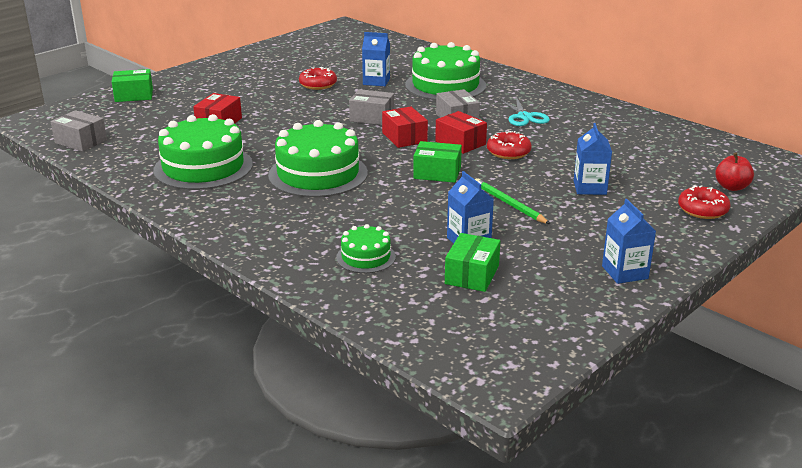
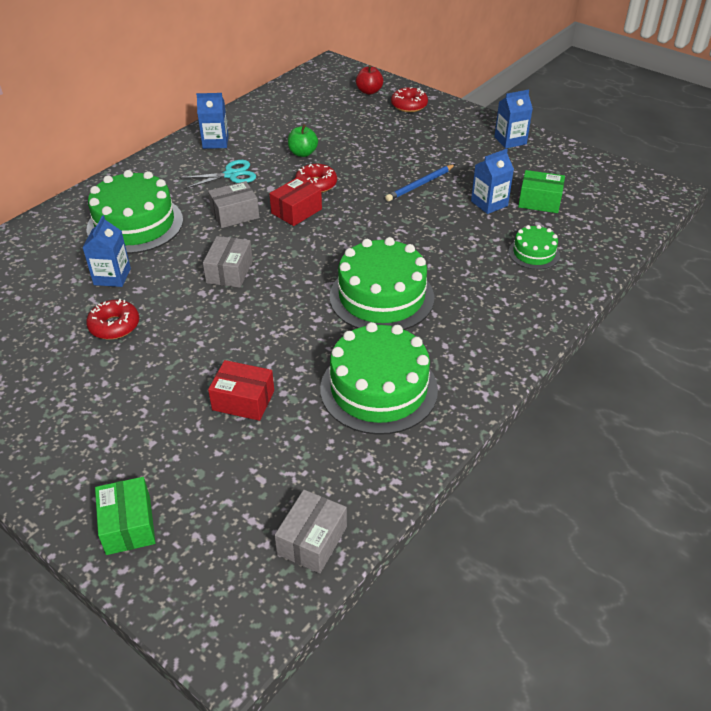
camera: 95 degrees left, 15 degrees up
red box [382,106,428,148] -> none
green box [413,141,462,183] -> none
green pencil [475,178,550,224] -> blue pencil [385,164,455,201]
blue carton [574,123,612,195] -> blue carton moved to [196,93,228,149]
none -> green apple [288,124,318,157]

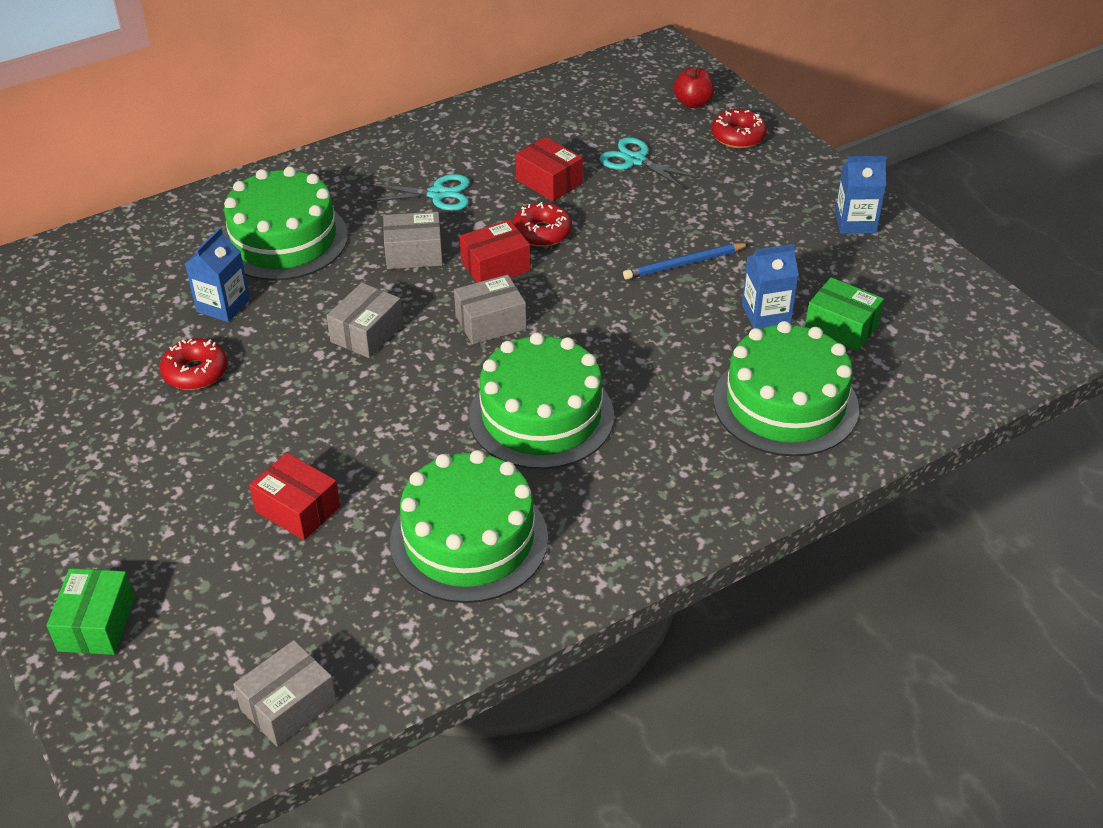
camera: 20 degrees right, 0 degrees up
blue carton [196,93,228,149] -> none
green apple [288,124,318,157] -> red box [515,137,583,201]
green cake [509,225,560,270] -> green cake [713,321,859,456], size x1.95
none -> grey box [454,275,527,345]
none -> turquoise scissors [599,137,700,189]

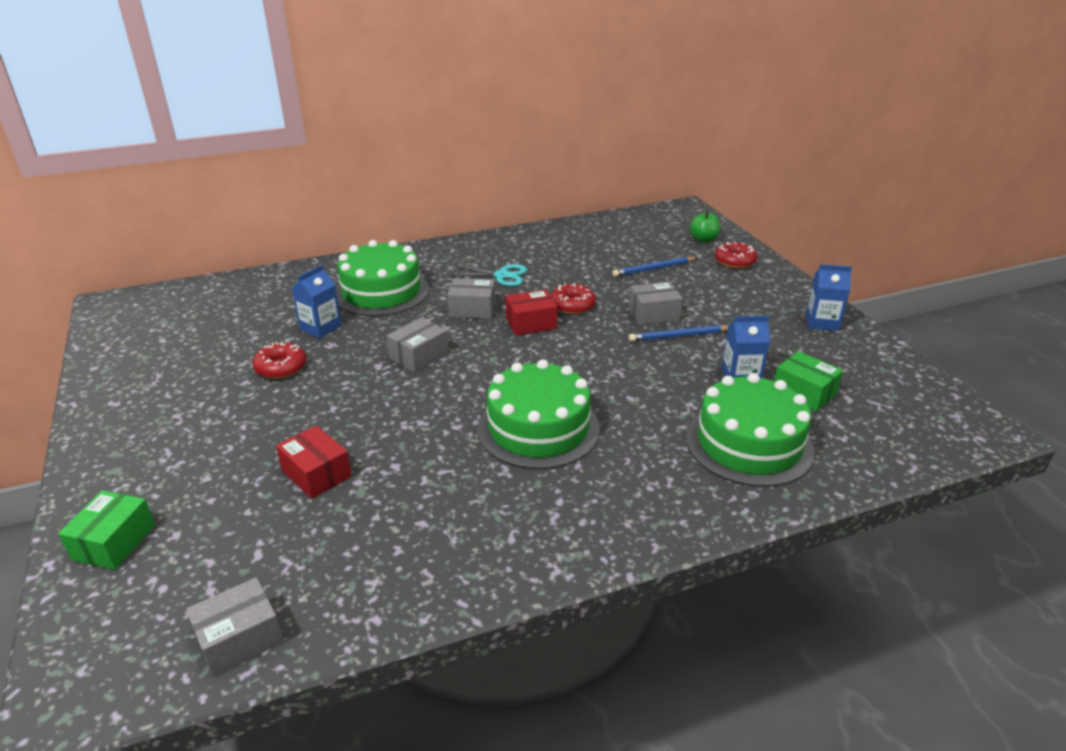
camera: 10 degrees right, 10 degrees down
green cake [390,450,548,603] -> none
grey box [454,275,527,345] -> grey box moved to [629,282,683,325]
red box [515,137,583,201] -> none
turquoise scissors [599,137,700,189] -> blue pencil [612,257,697,277]
red apple [673,67,714,108] -> green apple [690,211,720,242]

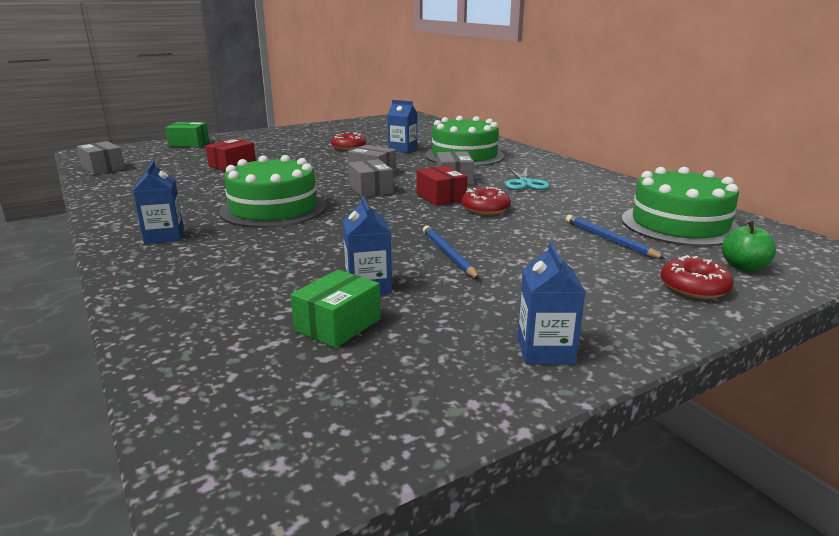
camera: 80 degrees right, 10 degrees down
grey box [629,282,683,325] -> grey box moved to [348,159,393,197]
green cake [686,373,814,487] -> green cake moved to [622,167,740,246]
none -> blue carton [133,160,184,244]

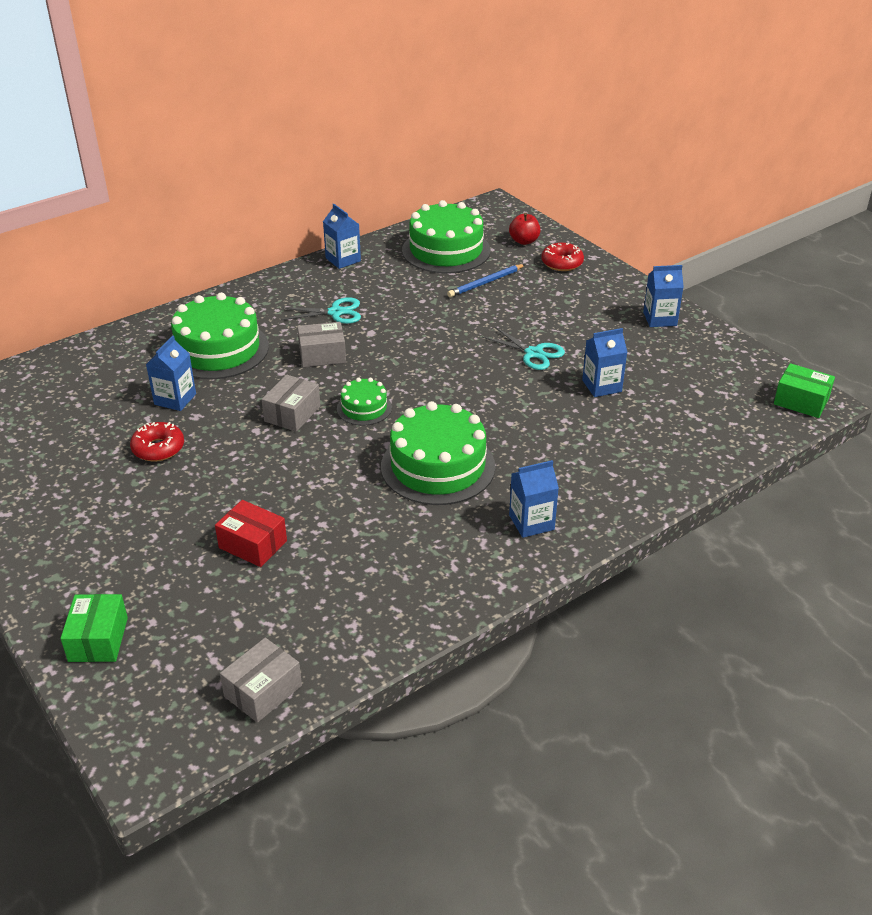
camera: 95 degrees left, 15 degrees up
green box [290,270,381,348] -> green box moved to [774,363,835,418]
grey box [348,159,393,197] -> green cake [337,378,392,426]
red box [416,166,468,206] -> none
blue pencil [423,226,480,279] -> turquoise scissors [482,327,565,370]
red donut [462,187,511,215] -> none
green apple [722,221,776,271] -> red apple [509,213,540,245]
none -> blue carton [323,204,361,269]

